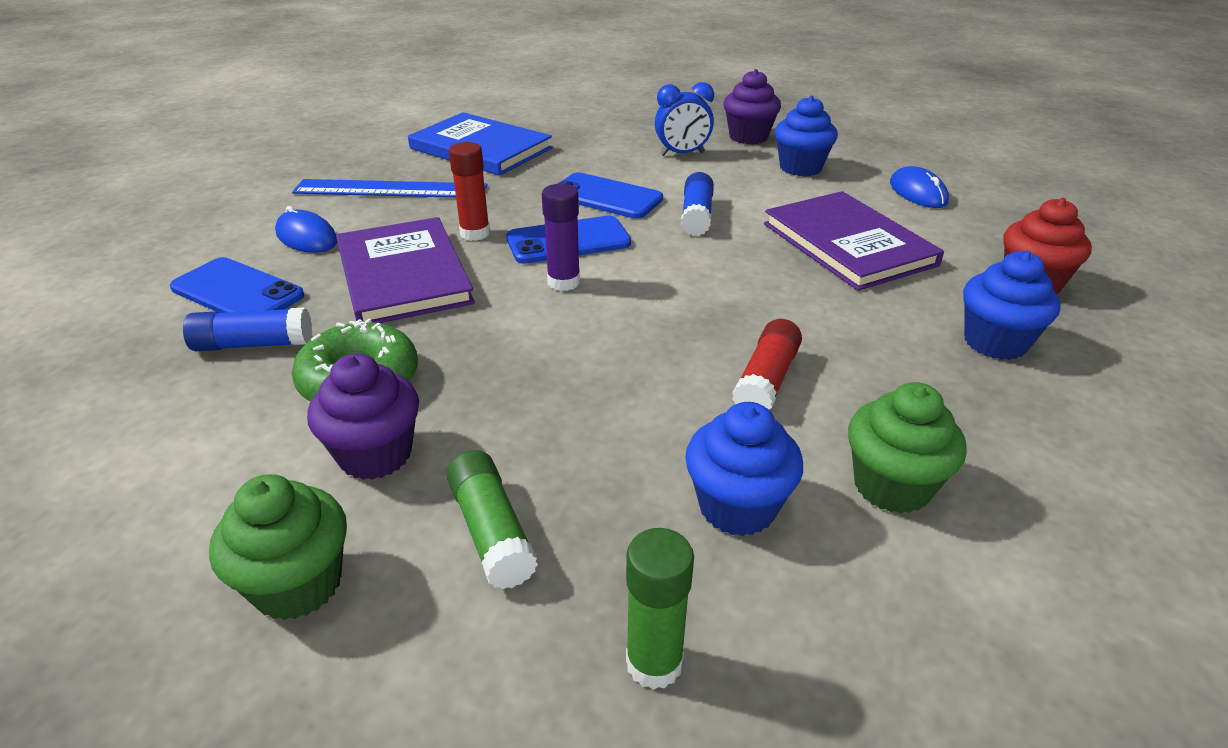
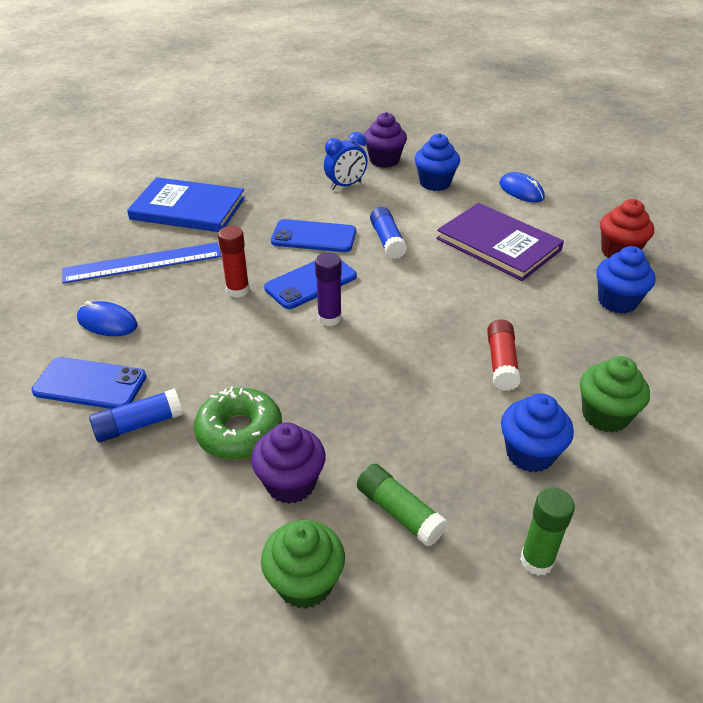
camera: 20 degrees left, 5 degrees up
purple book [336,217,475,323] -> none

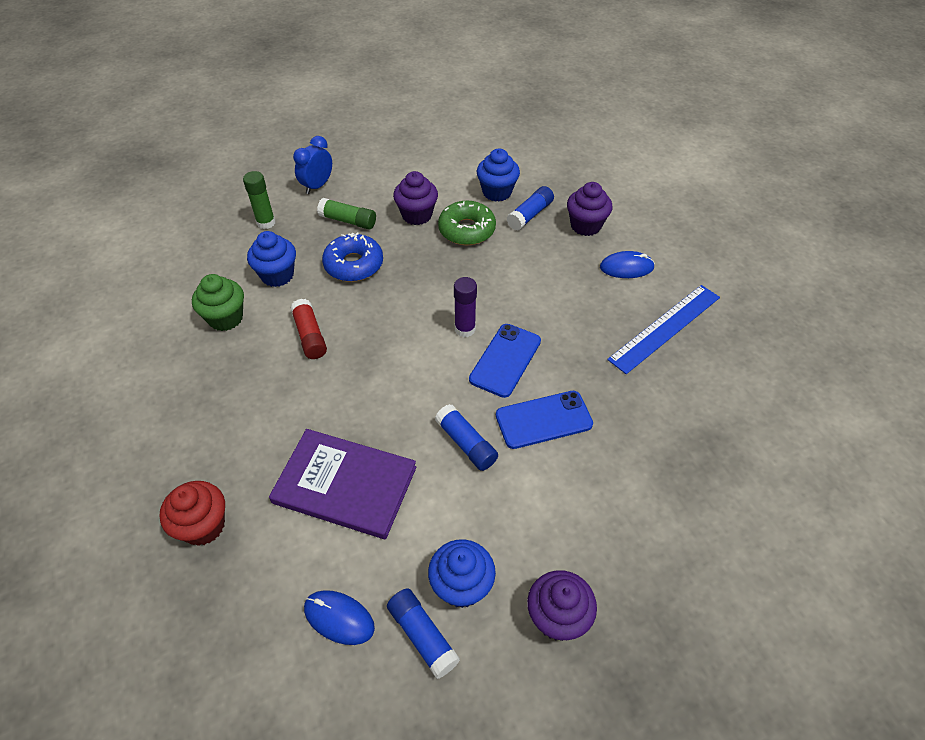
camera: 155 degrees right, 10 degrees up
blue phone [31,357,146,409] -> purple cupcake [567,182,612,236]
blue book [127,177,245,232] -> none
red glue stick [218,226,250,298] -> none
green cupcake [261,520,345,609] -> none
blue clock [324,132,368,190] -> blue clock moved to [293,136,332,194]
blue cupcake [596,246,655,314] -> blue cupcake moved to [477,148,520,202]
none -> blue donut [322,232,383,282]
none -> blue glue stick [387,588,460,679]

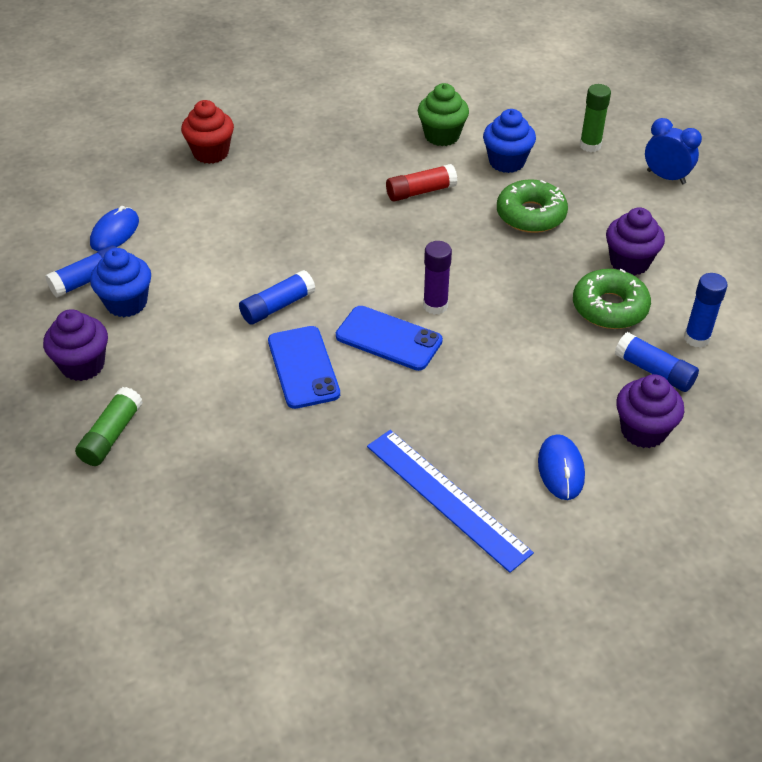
camera: 90 degrees right, 5 degrees down
purple book [269,429,416,539] -> none
green glue stick [317,198,376,230] -> green glue stick moved to [75,387,143,466]
blue donut [322,232,383,282] -> green donut [497,179,568,233]
blue cupcake [477,148,520,202] -> blue glue stick [684,273,728,348]

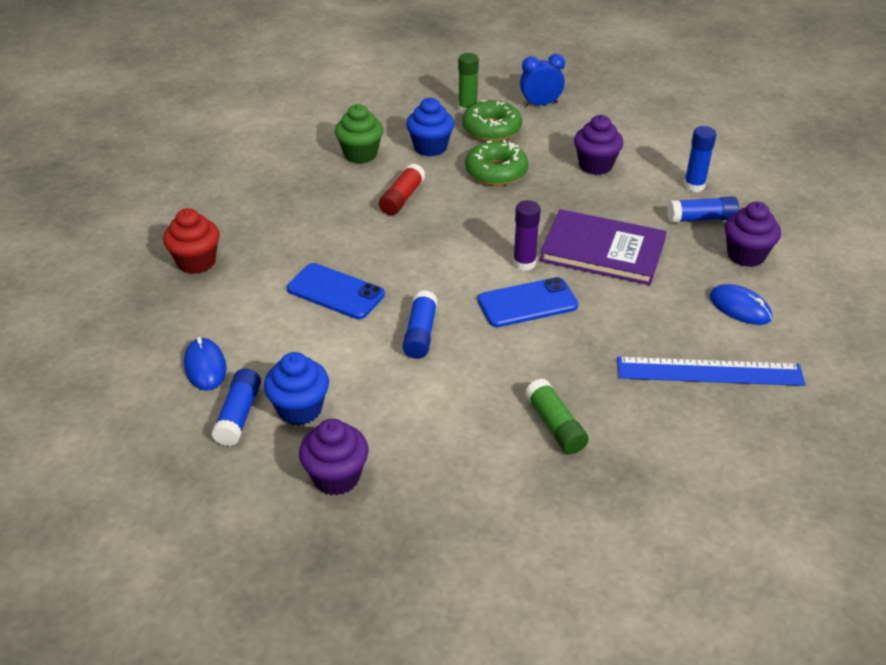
camera: 45 degrees left, 5 degrees down
green glue stick [75,387,143,466] -> green glue stick moved to [525,379,589,454]
blue phone [268,326,340,409] -> blue phone moved to [287,263,385,319]
green donut [573,269,651,329] -> green donut moved to [462,100,522,141]
none -> purple book [539,209,666,285]

